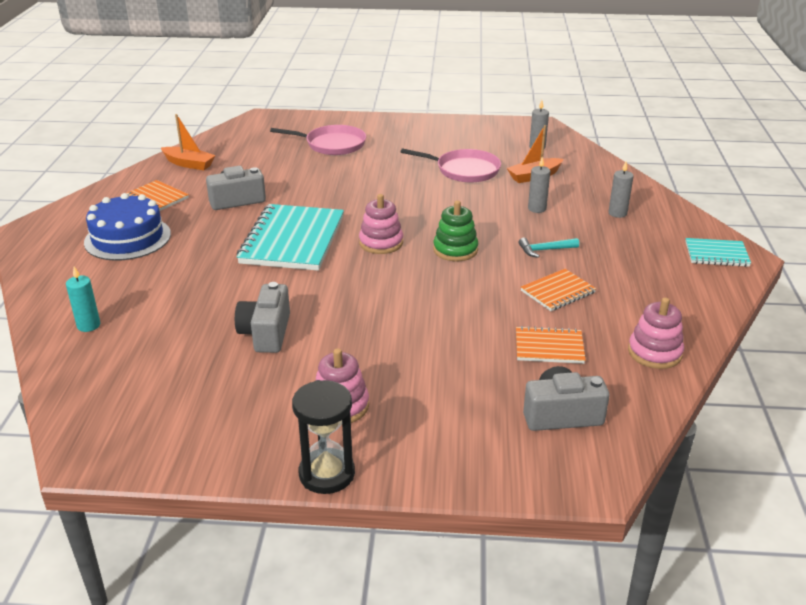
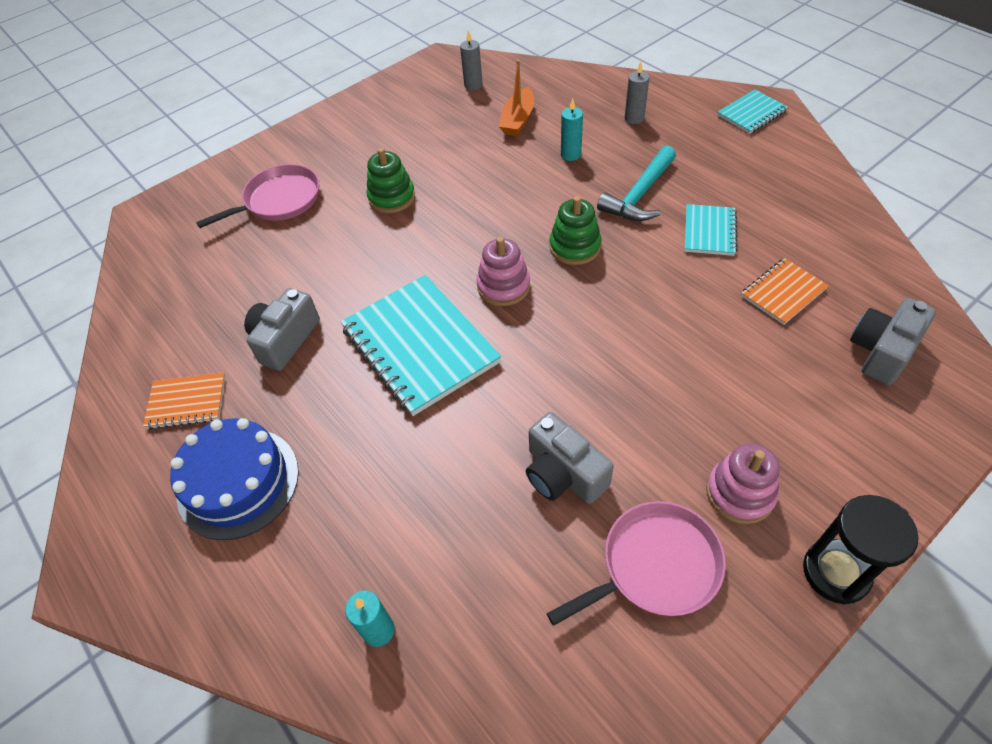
camera: 40 degrees left, 20 degrees up
orange boat [161,114,216,170] -> none
pink pan [400,148,501,183] -> pink pan moved to [547,501,726,626]
turquoise hammer [518,238,579,258] -> turquoise hammer [597,146,676,221], size x1.70
orange notebook [521,269,596,311] -> turquoise notebook [684,204,737,256]
grey candle [528,157,550,213] -> turquoise candle [561,98,583,161]
pink stacking toy [628,298,684,369] -> none
none -> green stacking toy [367,148,415,213]

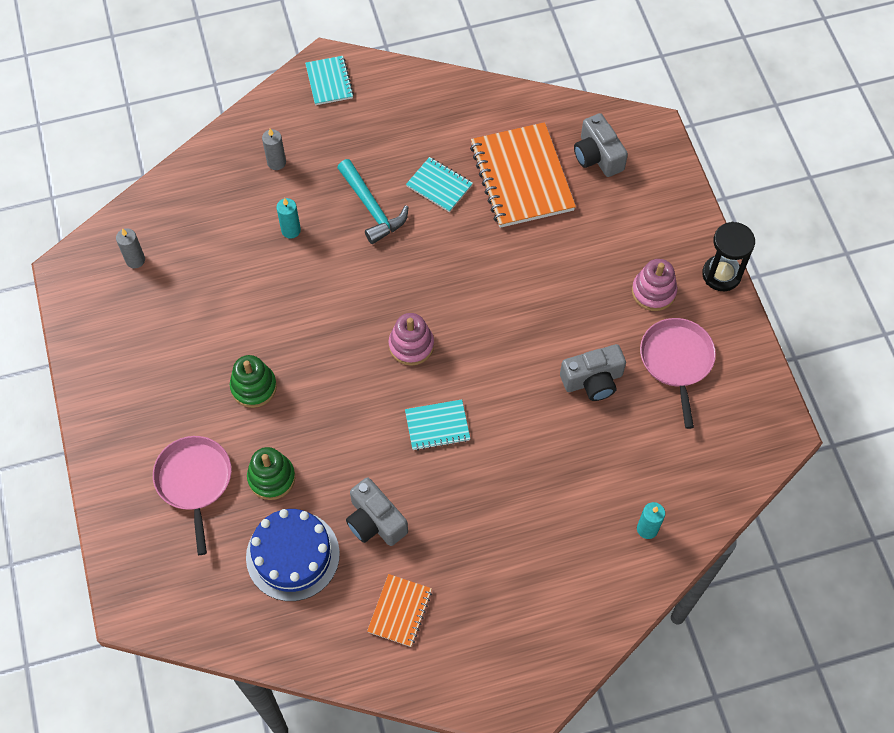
camera: 70 degrees left, 10 degrees up
blue cake [170,418,299,540] -> blue cake moved to [246,509,340,601]
turquoise notebook [341,275,501,416] -> turquoise notebook [405,399,470,451], size x0.51
orange boat [499,60,534,136] -> none
green stacking toy [549,196,601,265] -> green stacking toy moved to [247,447,295,500]
orange notebook [741,258,829,325] -> orange notebook [470,122,576,228], size x1.95

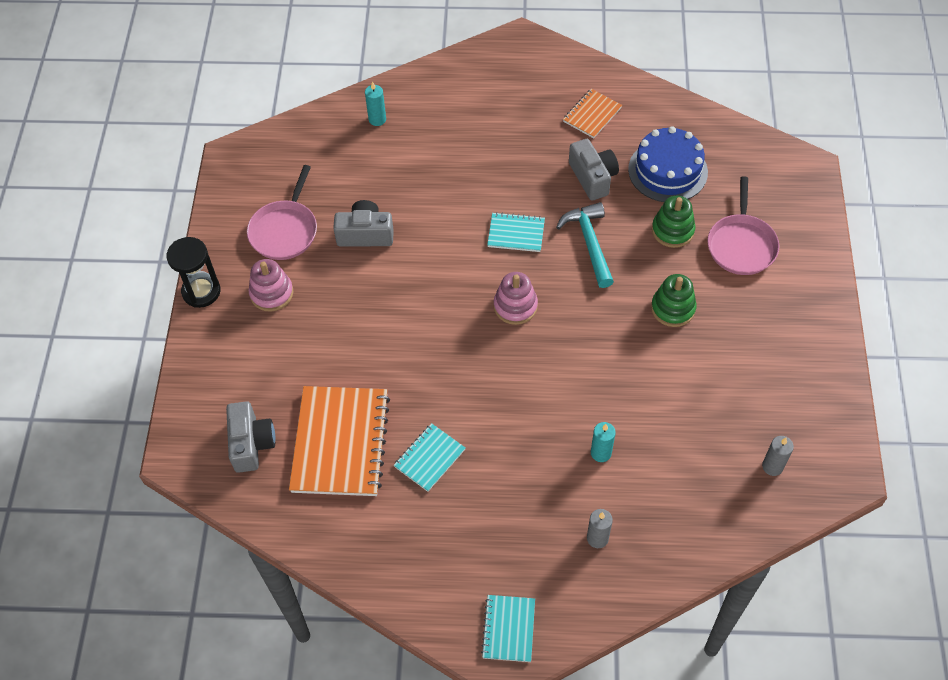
camera: 160 degrees left, 5 degrees down
turquoise hammer [337,159,409,244] -> turquoise hammer moved to [556,202,614,288]
turquoise notebook [406,157,473,212] -> turquoise notebook turned 75 degrees clockwise [394,423,465,492]

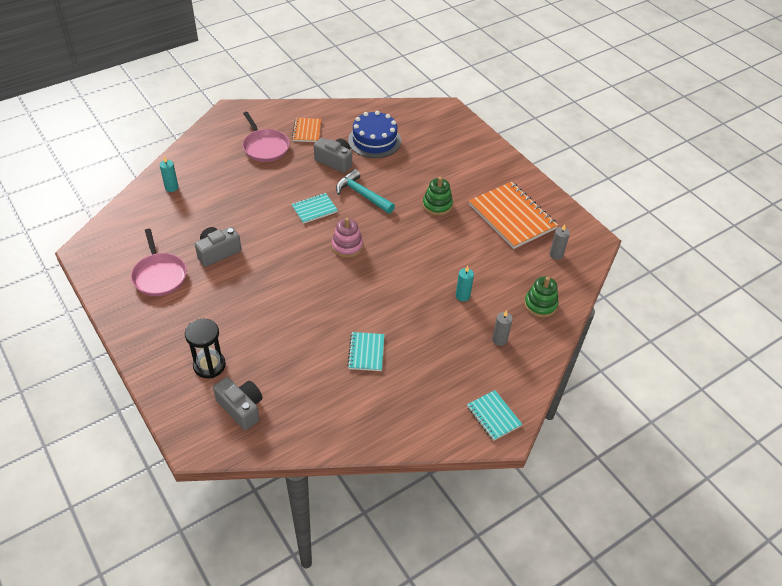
camera: 40 degrees left, 10 degrees down
black hourglass [167,237,221,308] -> black hourglass moved to [185,319,226,378]
pink stacking toy [249,259,293,312] -> none
orange notebook [289,386,390,496] -> orange notebook moved to [469,182,558,249]
green stacking toy [652,196,696,248] -> green stacking toy moved to [524,277,559,318]
pink pan [707,176,780,275] -> pink pan moved to [243,112,290,162]

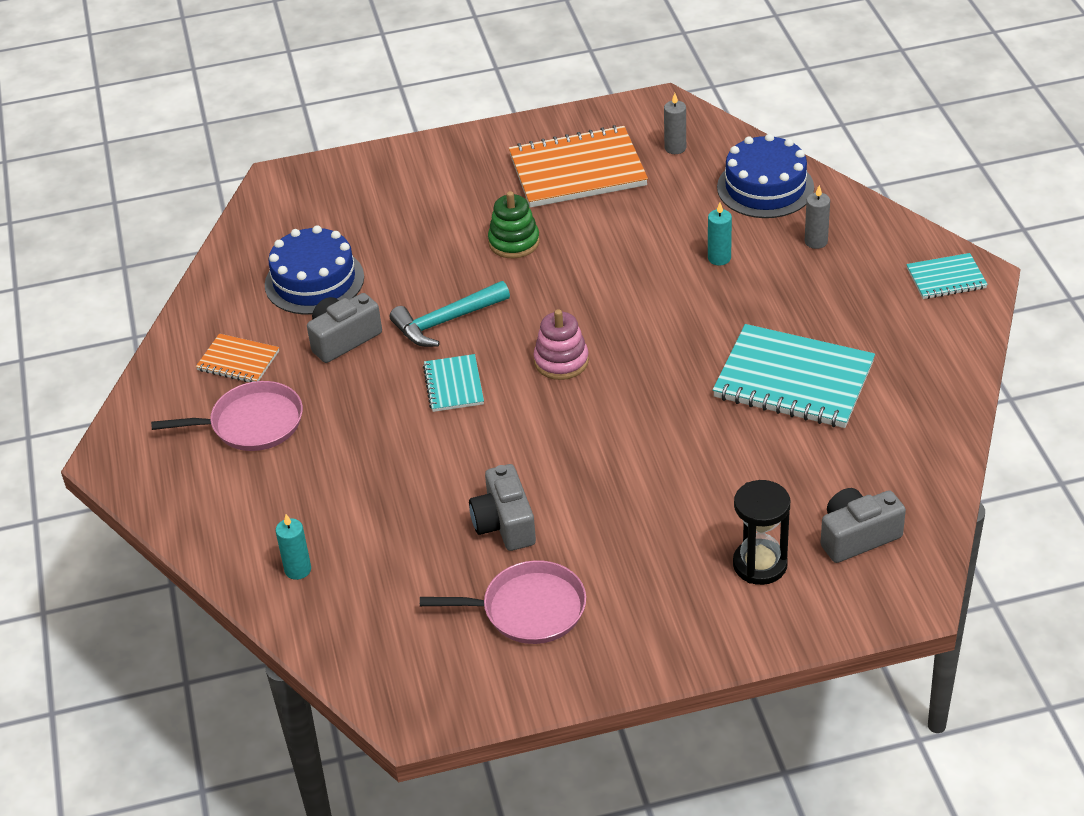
camera: 65 degrees left, 5 degrees down
turquoise notebook [347,332,384,371] -> turquoise notebook [713,324,875,428], size x1.95
green stacking toy [524,277,559,318] -> blue cake [717,134,814,218]

